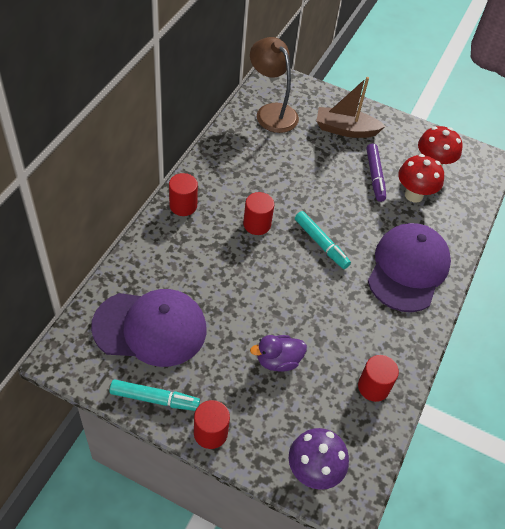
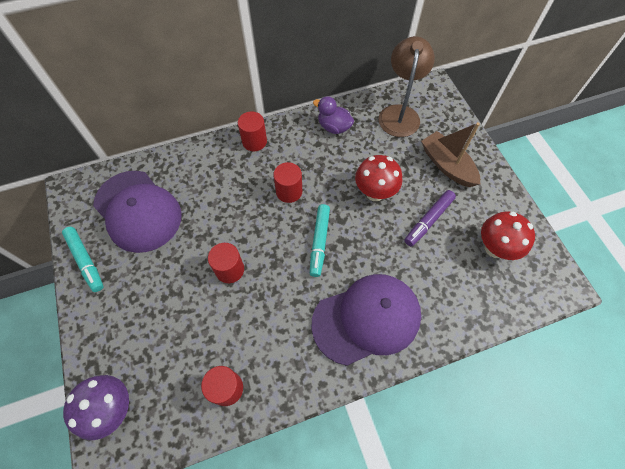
camera: 50 degrees right, 10 degrees up
red cylinder [194,400,230,449] -> red cylinder moved to [208,243,244,283]
purple duck [250,335,307,372] -> purple duck moved to [313,96,354,134]
red mushroom [398,154,444,203] -> red mushroom moved to [355,155,402,201]

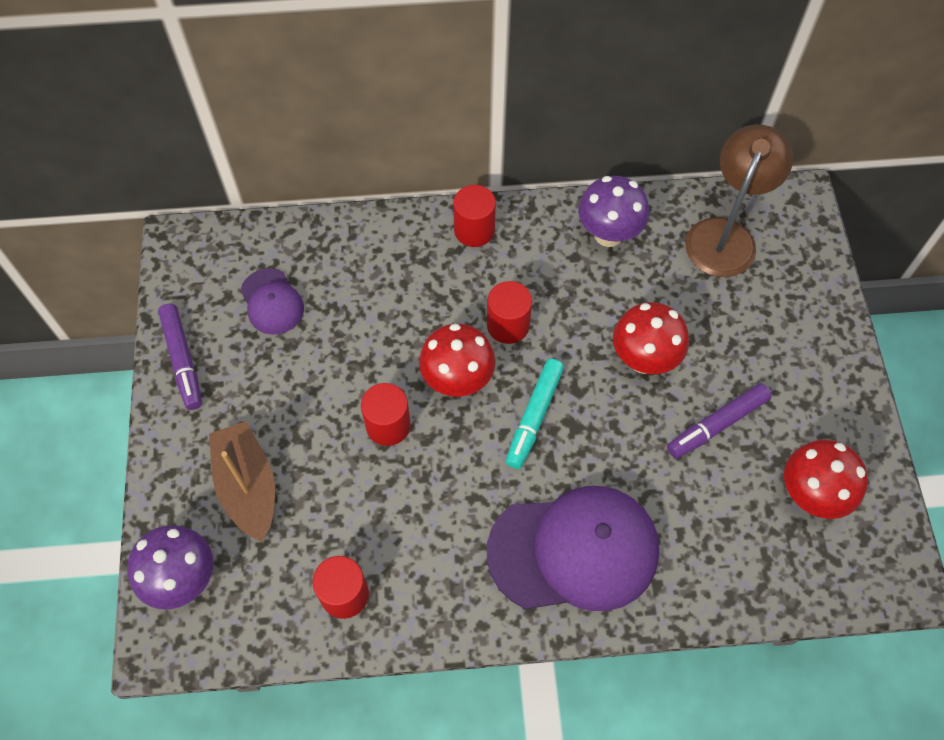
camera: 15 degrees right, 0 degrees up
turquoise marker [62,227,104,292] -> purple marker [158,304,202,410]
purple cap [93,171,182,253] -> purple cap [240,268,304,335], size x0.50
purple duck [313,96,354,134] -> purple mushroom [578,176,649,247]
brown boat [421,122,480,187] -> brown boat moved to [209,421,275,542]
none -> red mushroom [419,323,495,397]

